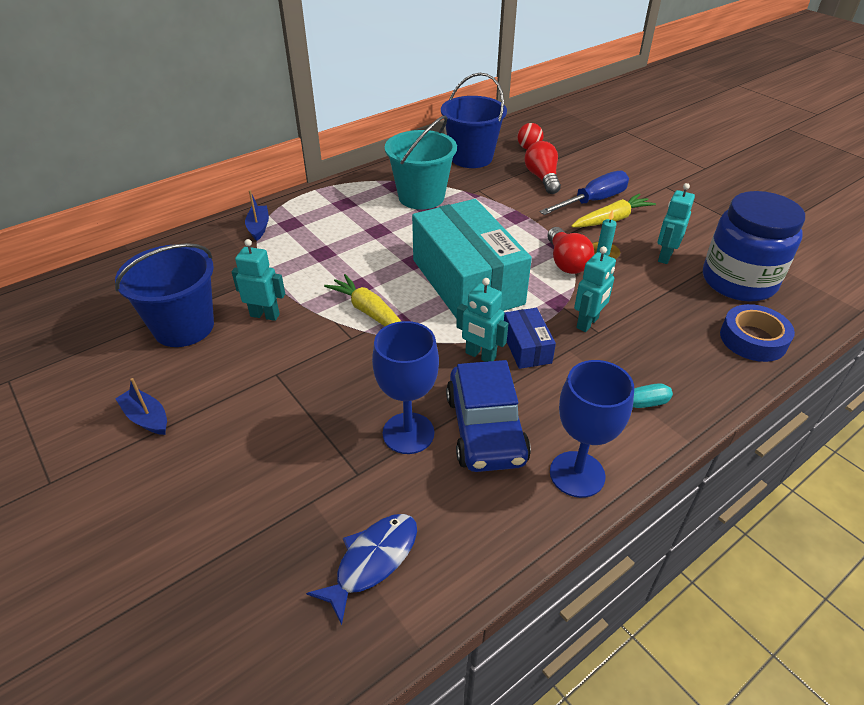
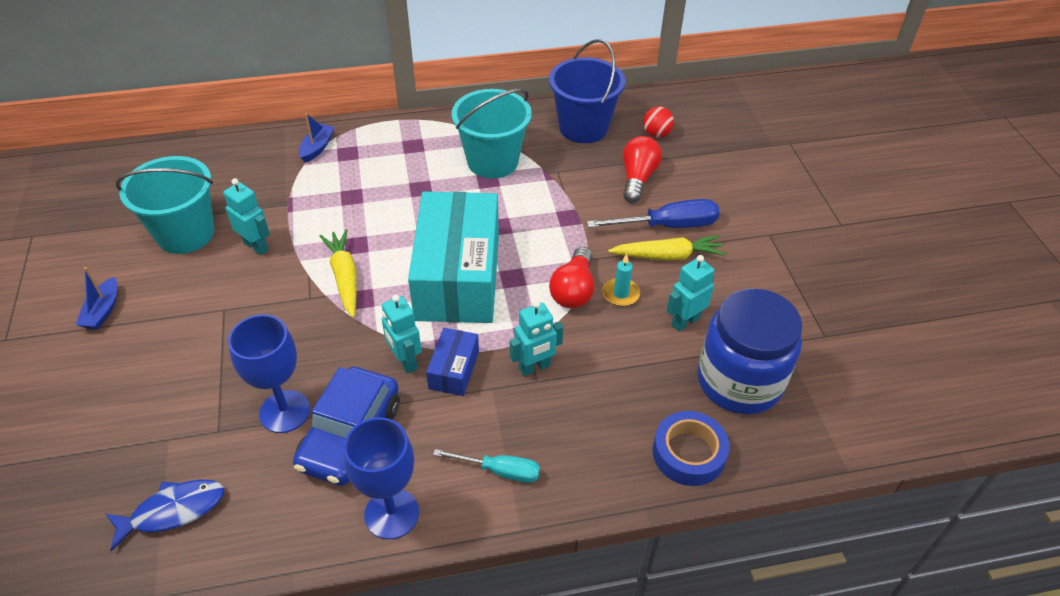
camera: 25 degrees right, 5 degrees up
blue bucket [115,243,214,347] -> turquoise bucket [116,156,214,254]
blue boat [115,378,167,435] -> blue boat turned 150 degrees counterclockwise [75,267,117,329]

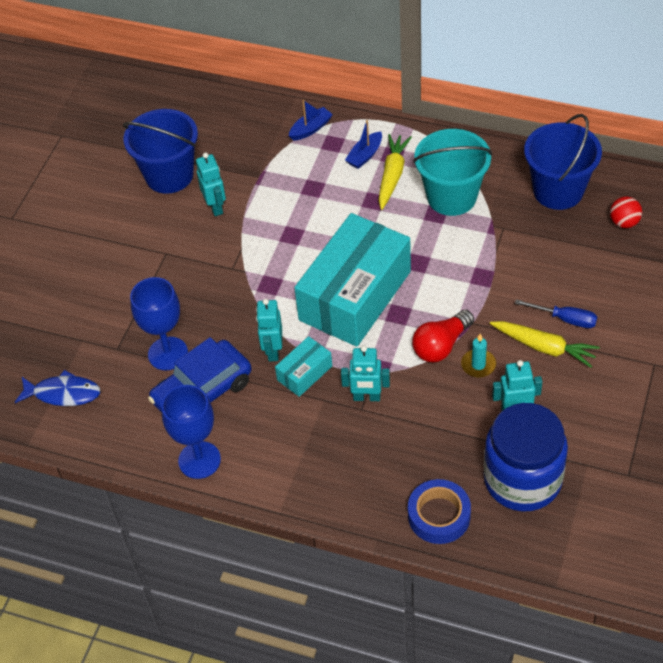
camera: 35 degrees right, 5 degrees up
blue boat [75,267,117,329] -> blue boat moved to [345,120,382,169]
turquoise bucket [116,156,214,254] -> blue bucket [123,109,198,194]
yellow carrot [319,229,357,318] -> yellow carrot moved to [379,134,412,210]
blue box [426,328,479,396] -> turquoise box [275,336,332,397]
turquoise screwdriver [433,449,540,483] -> none
blue screwdriver [587,199,720,228] -> blue screwdriver [515,299,597,328], size x0.64
red light bulb [623,136,662,203] -> none

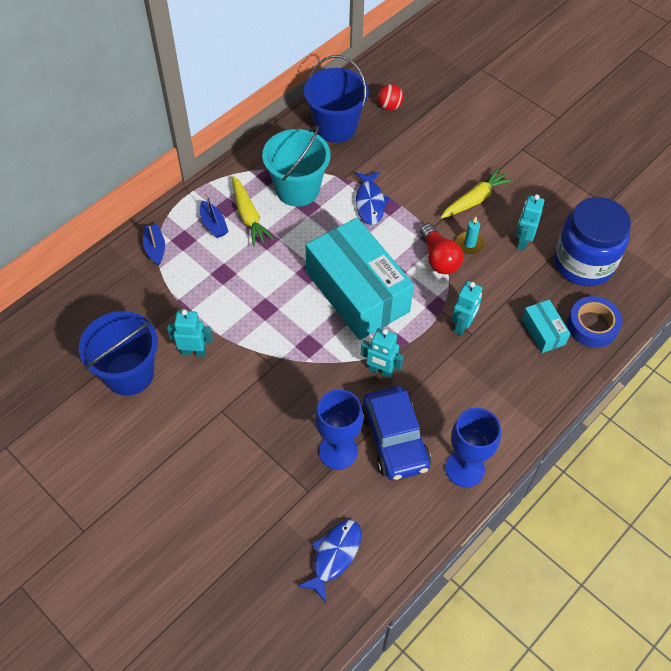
camera: 70 degrees left, 5 degrees up
turquoise box [275,336,332,397] -> turquoise box moved to [522,300,571,353]
yellow carrot [379,134,412,210] -> yellow carrot turned 150 degrees counterclockwise [232,176,274,246]
blue screwdriver [515,299,597,328] -> none
none -> blue fish [355,171,390,225]

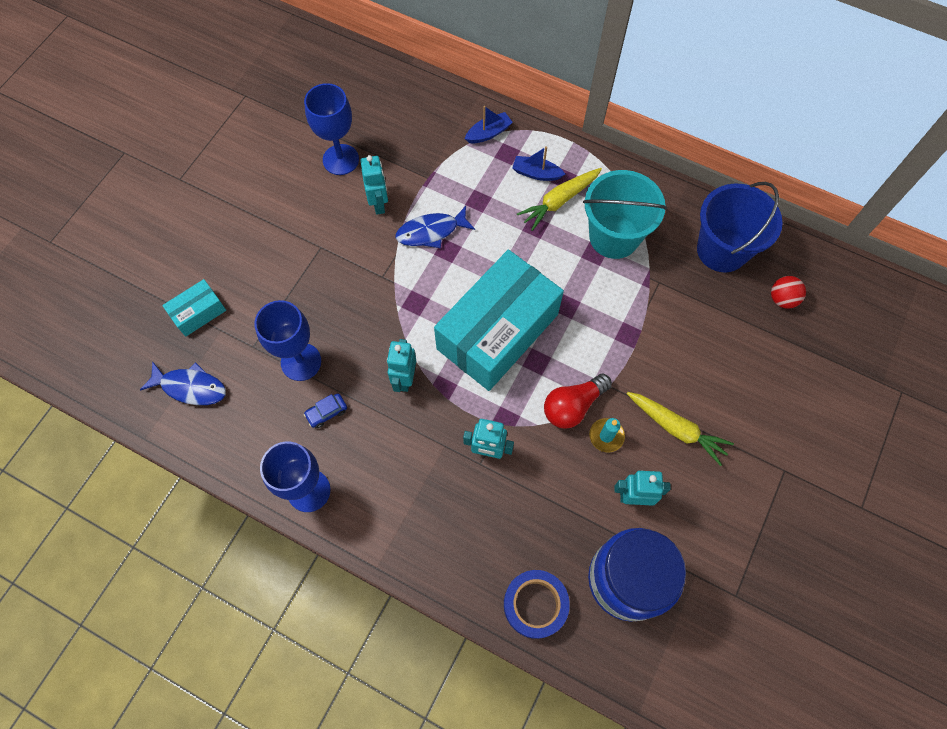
camera: 75 degrees right, 10 degrees up
blue bucket [79,311,158,396] -> blue goblet [304,83,359,175]
blue boat [200,194,229,238] -> blue boat turned 60 degrees clockwise [512,146,565,181]
blue fish [355,171,390,225] -> blue fish moved to [396,206,475,248]
blue car [362,386,431,480] -> blue car [304,393,347,428], size x0.40
turquoise box [522,300,571,353] -> turquoise box moved to [162,279,226,336]

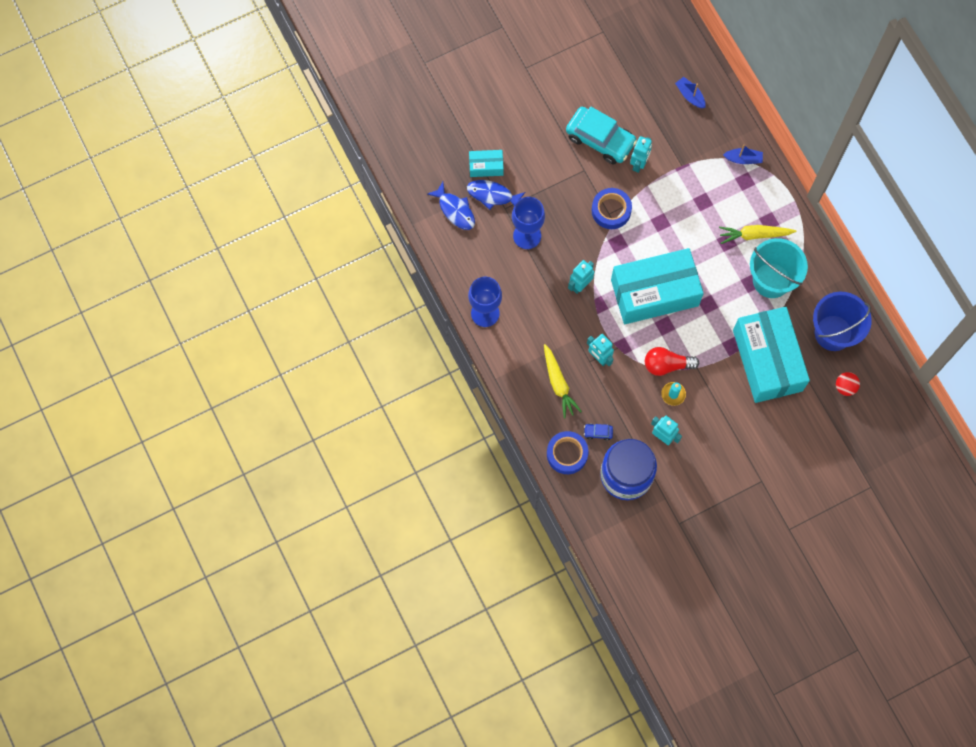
camera: 35 degrees right, 5 degrees up
blue goblet [304,83,359,175] -> none
blue car [304,393,347,428] -> blue car moved to [584,424,613,441]
blue fish [396,206,475,248] -> blue fish moved to [467,180,526,210]
blue boat [512,146,565,181] -> blue boat moved to [675,77,706,108]
yellow carrot [627,392,734,466] -> yellow carrot moved to [544,344,582,419]
none -> turquoise car [566,107,637,164]
none -> blue tape [592,188,632,229]
none -> turquoise box [733,307,810,403]

